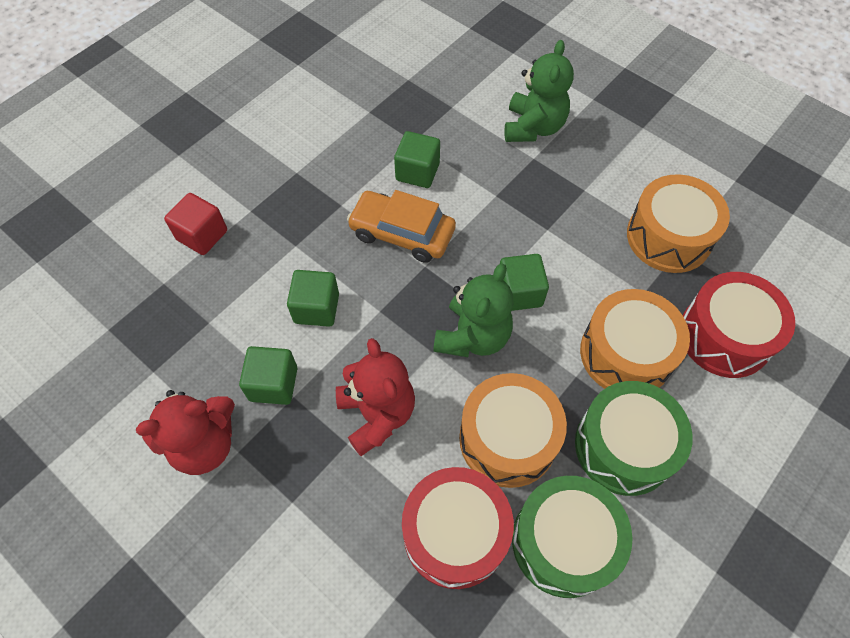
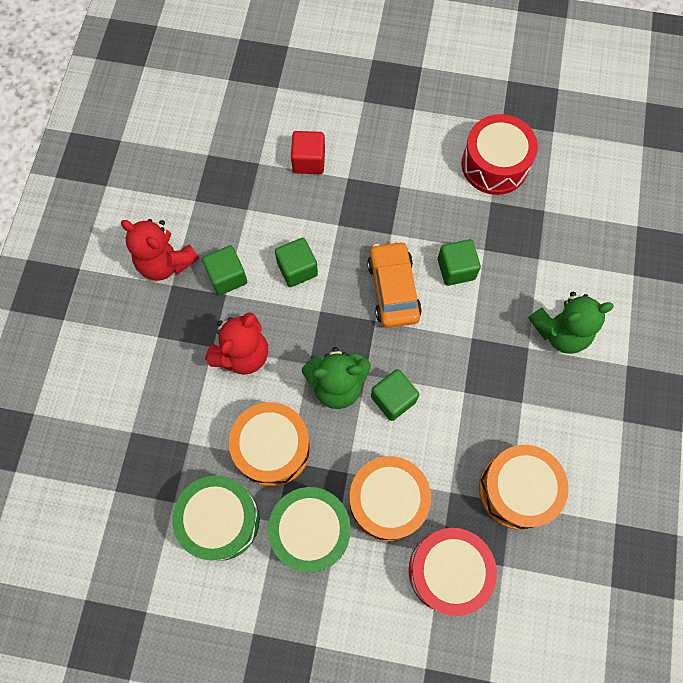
camera: 60 degrees right, 10 degrees up
red drum [402,467,514,589] -> red drum moved to [462,114,538,195]

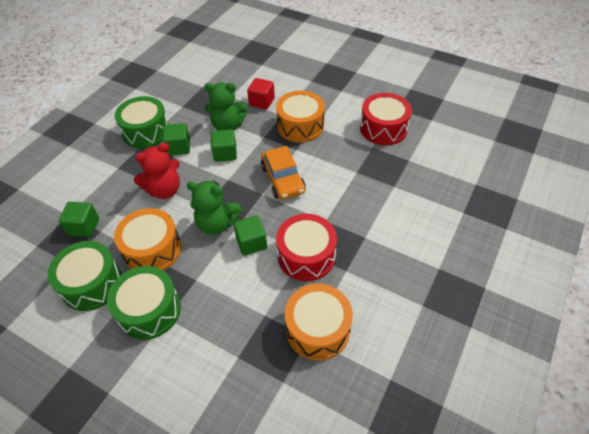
camera: 20 degrees right, 20 degrees down
red teddy bear [121,219,199,281] -> green drum [115,96,169,149]
orange drum [349,456,431,541] -> orange drum moved to [276,90,325,143]
orange car [367,241,422,328] -> orange car turned 150 degrees clockwise [261,146,306,200]
red drum [409,528,497,616] -> red drum moved to [276,214,337,281]
green cube [438,239,481,286] -> green cube moved to [59,202,99,237]
green teddy bear [528,292,614,354] -> green teddy bear moved to [204,82,248,130]

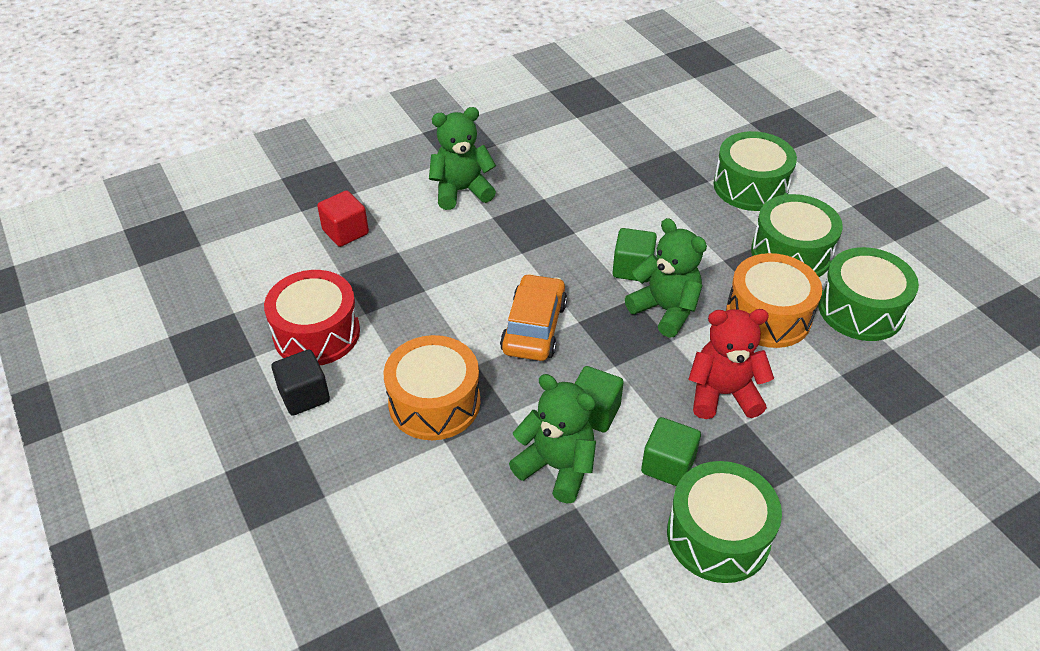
camera: 150 degrees left, 5 degrees down
green cube [59,202,99,237] -> none
red cube [247,78,275,109] -> red cube moved to [317,191,369,247]
red drum [276,214,337,281] -> none
orange drum [285,284,353,361] -> none
none -> black cube [271,350,330,416]
none -> green teddy bear [429,107,496,210]
none -> green drum [713,131,797,211]

